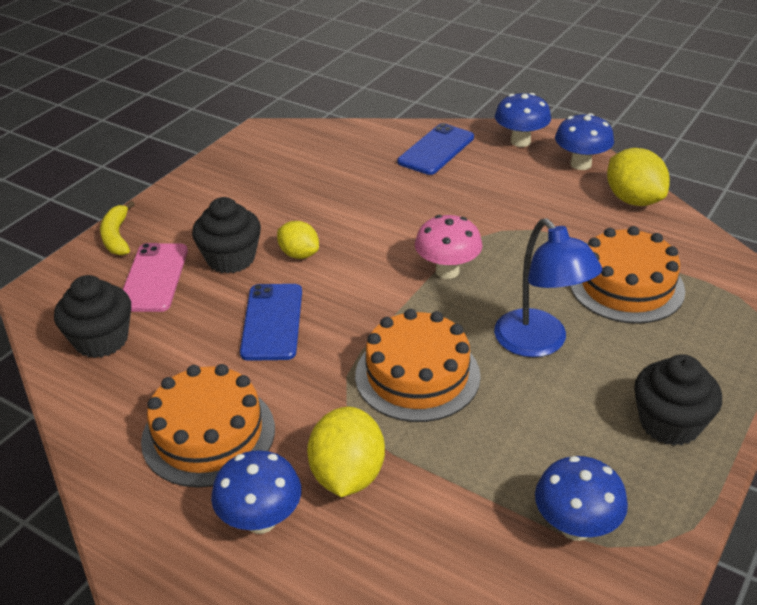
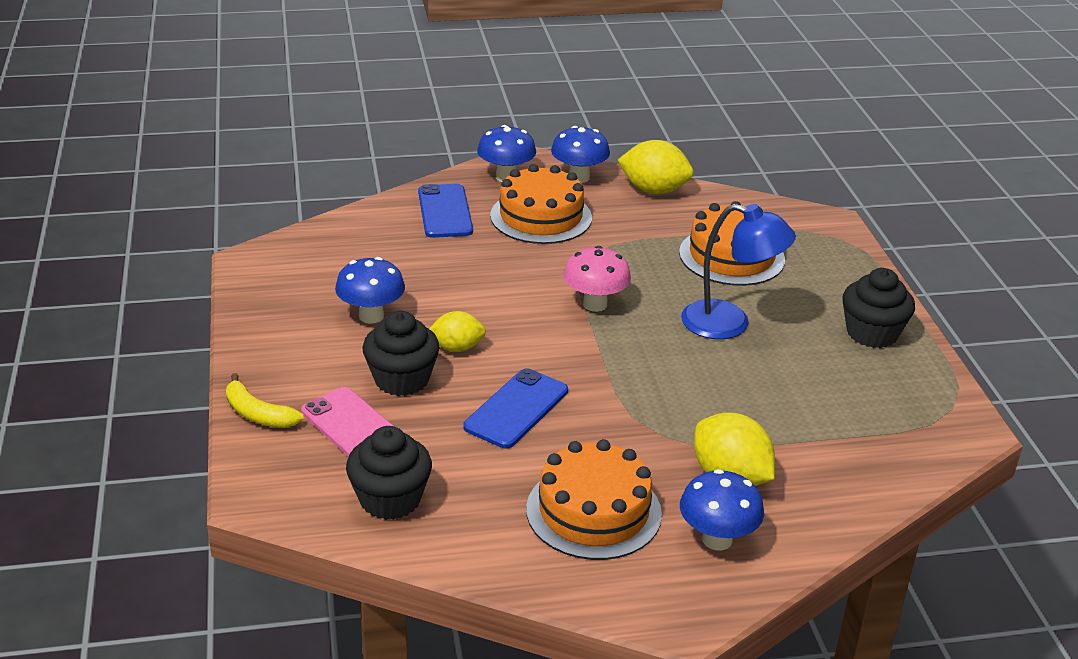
camera: 45 degrees left, 5 degrees down
blue phone [240,284,302,361] -> blue phone turned 75 degrees clockwise [463,368,568,448]
orange cake [355,309,481,422] -> orange cake moved to [490,164,592,244]
blue mushroom [535,456,628,541] -> blue mushroom moved to [335,257,405,324]

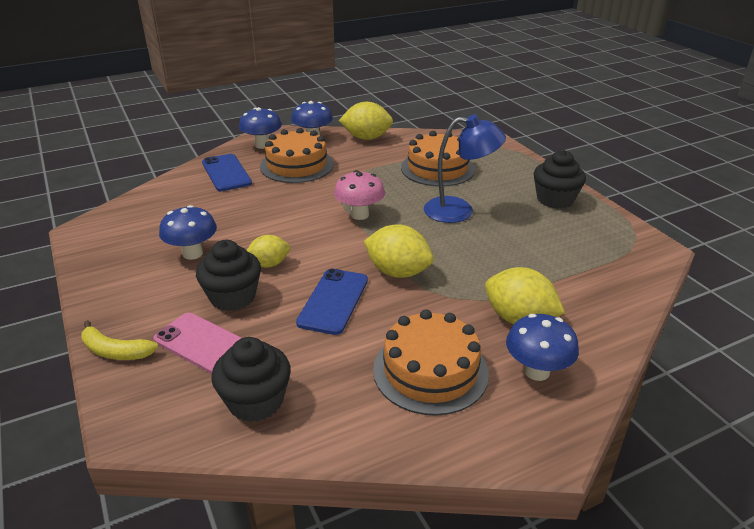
camera: 15 degrees left, 0 degrees up
none -> yellow lemon [364,224,434,278]

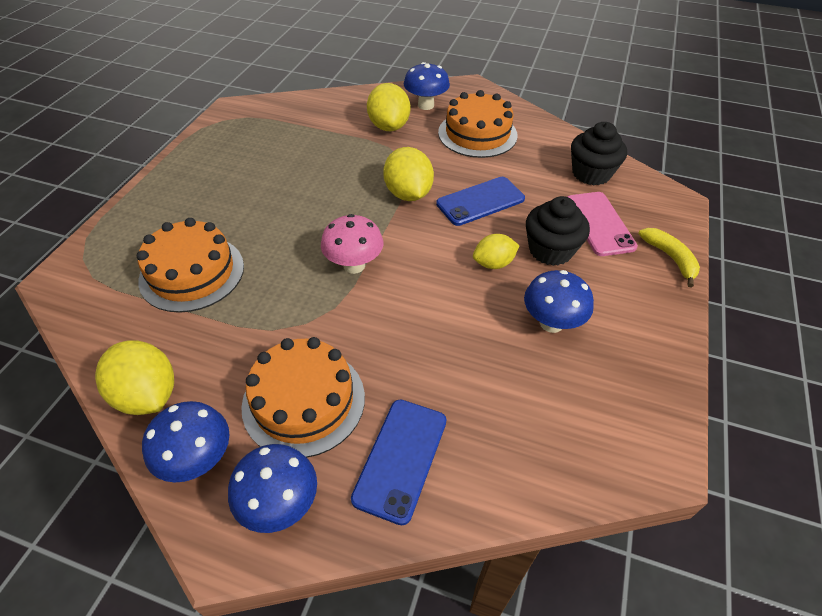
camera: 135 degrees left, 15 degrees up
yellow lemon [247,235,290,268] -> yellow lemon turned 45 degrees counterclockwise [473,234,520,269]
blue lamp [424,115,506,223] -> none
black cupcake [534,150,586,209] -> none

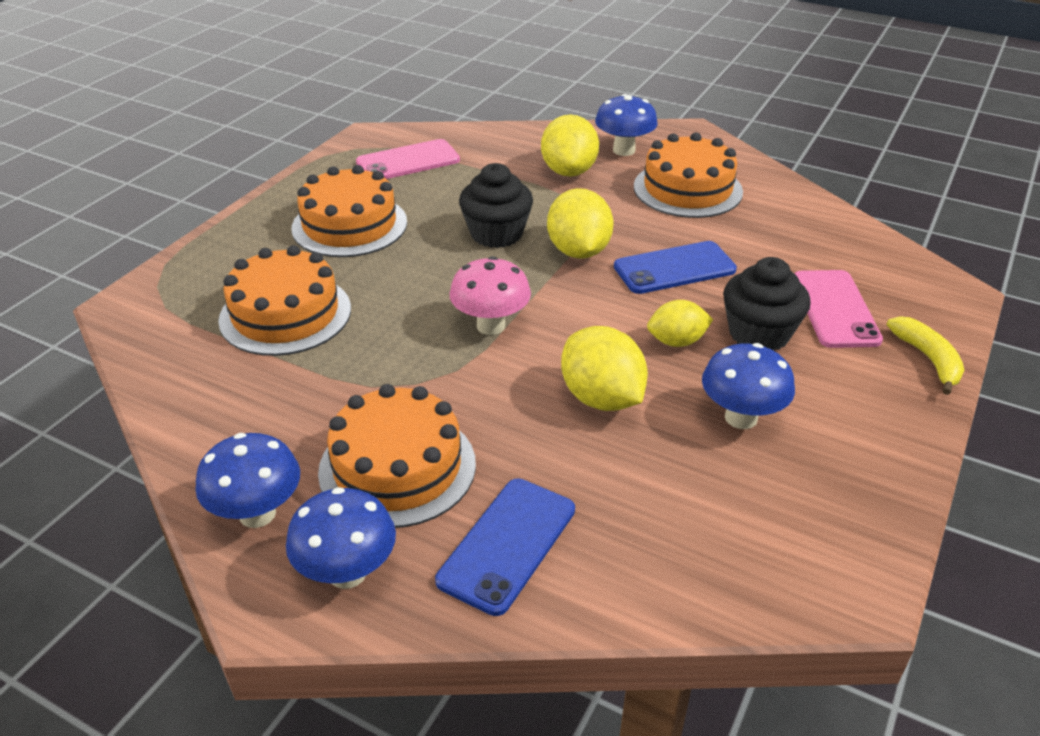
camera: 10 degrees right, 10 degrees down
yellow lemon [95,340,174,415] -> yellow lemon moved to [561,326,648,411]
black cupcake [571,122,627,185] -> black cupcake moved to [459,163,533,248]
none -> orange cake [291,165,407,257]
none -> pink phone [356,139,460,179]

